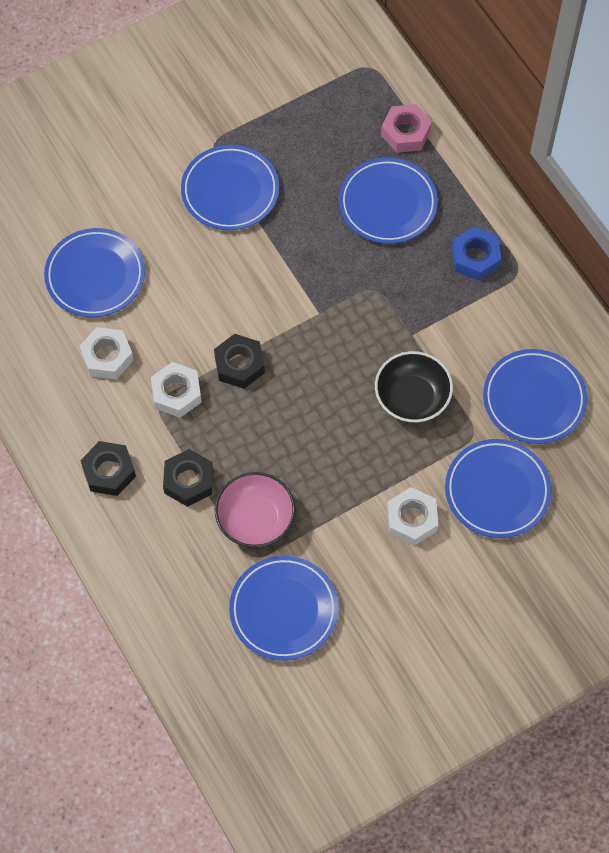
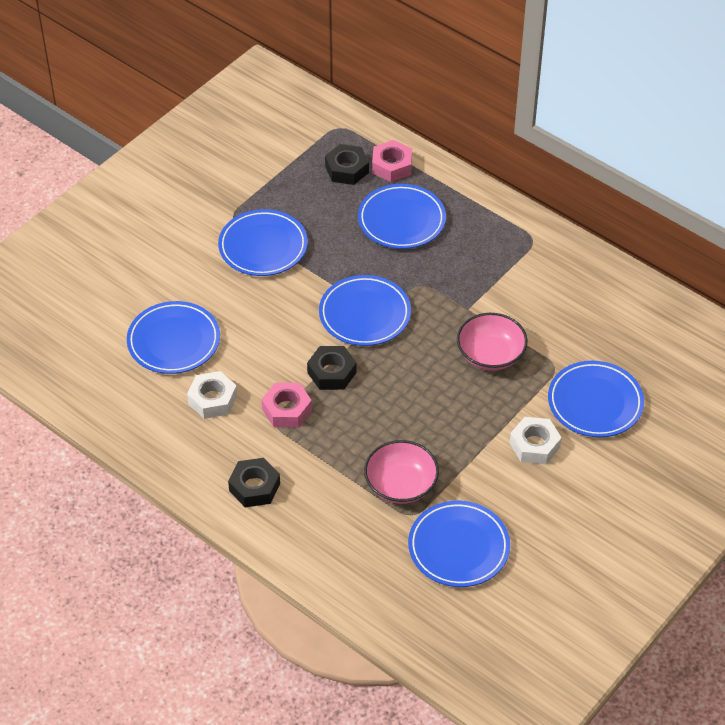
camera: 20 degrees left, 15 degrees down
white nut [151,362,202,418] -> pink nut [261,382,312,428]
black nut [163,449,213,507] -> black nut moved to [325,144,369,185]
black bowl [375,351,453,423] -> pink bowl [457,313,527,371]
blue nut [452,227,501,281] -> none
blue plate [483,349,587,444] -> blue plate moved to [319,275,411,346]

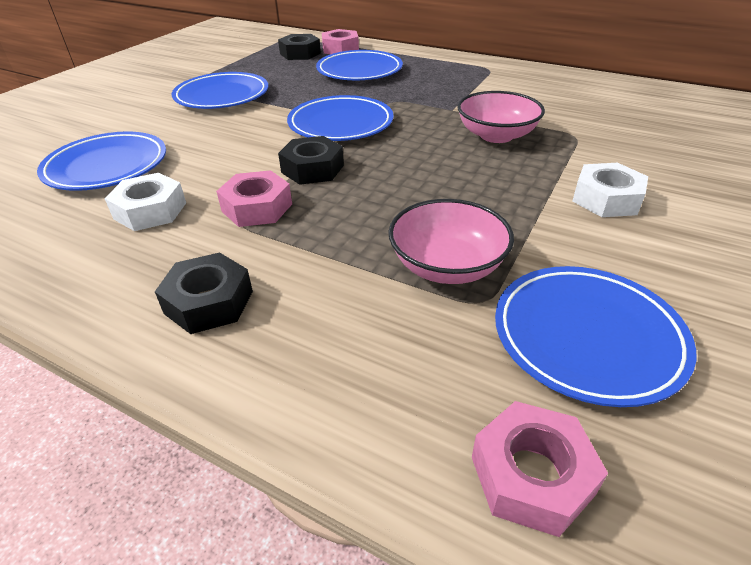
camera: 10 degrees left, 10 degrees down
blue plate [548,361,644,437] -> none
none -> pink nut [472,401,608,537]

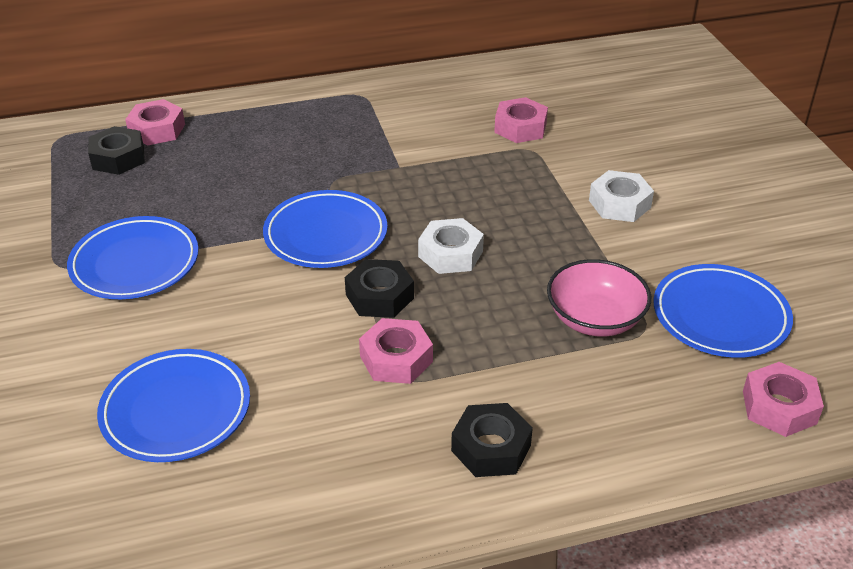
camera: 45 degrees left, 0 degrees up
white nut [105,173,186,231] -> white nut moved to [418,218,484,274]
blue plate [316,50,403,80] -> none
pink bowl [457,91,545,143] -> none
none -> pink nut [494,97,548,143]

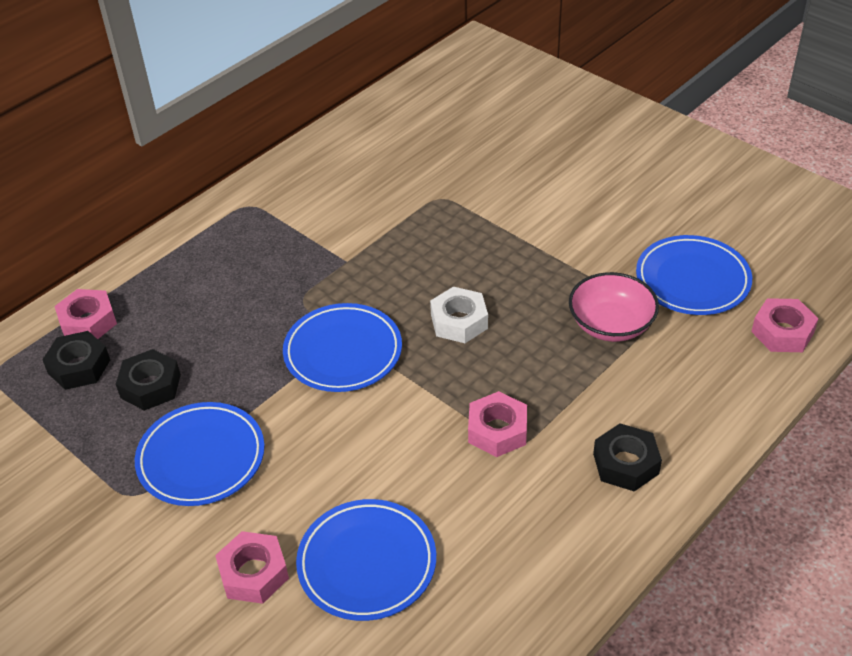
camera: 30 degrees left, 5 degrees up
black nut [345,259,414,318] -> black nut moved to [116,349,181,411]
pink nut [494,97,548,143] -> pink nut moved to [215,531,289,604]
white nut [589,170,654,222] -> none

